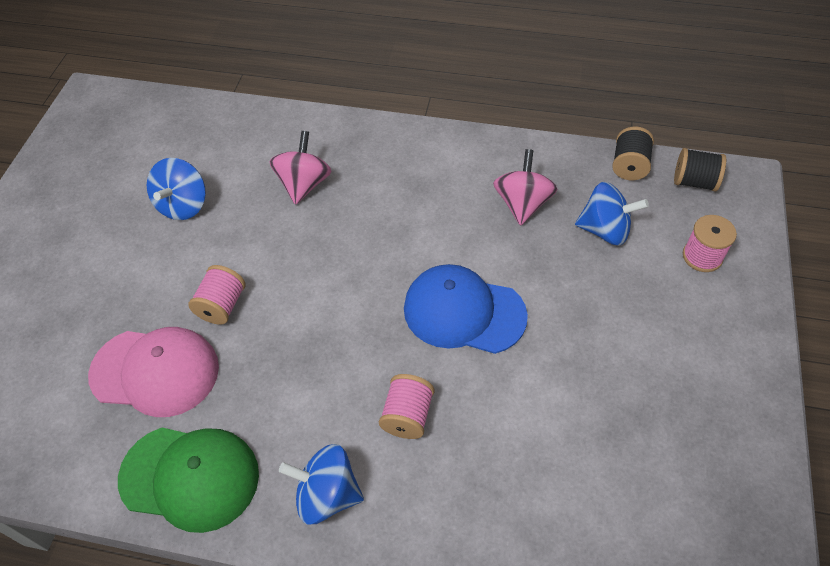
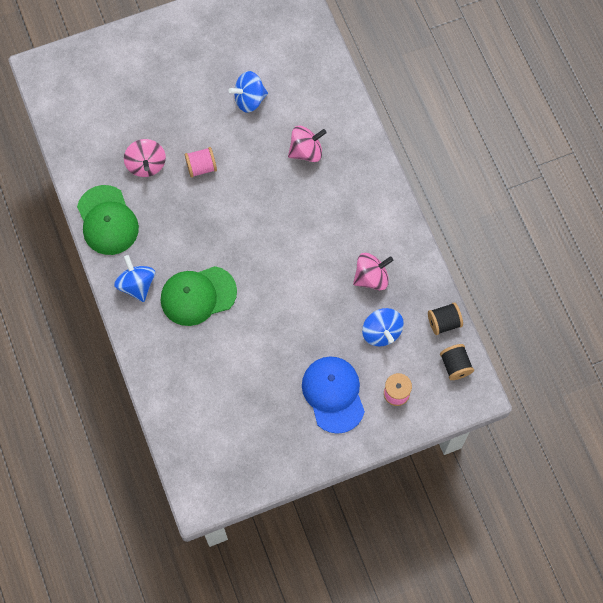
camera: 55 degrees right, 15 degrees up
pink cap [88,327,219,417] -> pink spinning top [124,139,166,177]
pink spool [379,374,434,439] -> green cap [160,266,237,326]
blue cap [404,264,528,354] -> blue cap moved to [302,356,365,434]

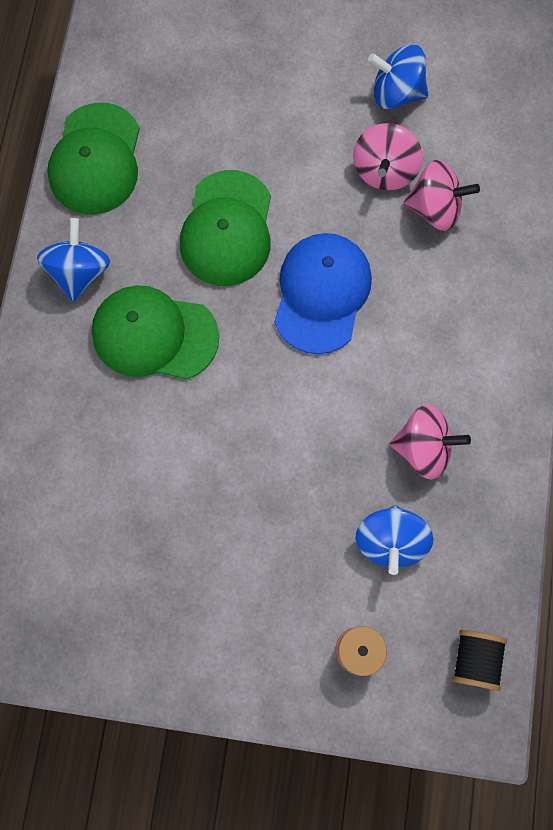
camera: 30 degrees right, 5 degrees up
pink spinning top [124,139,166,177] -> pink spinning top moved to [353,123,423,191]
pink spool [185,147,217,178] -> none
blue cap [302,356,365,434] -> blue cap moved to [274,233,372,354]
black spool [428,302,463,335] -> none
none -> green cap [180,170,271,286]

